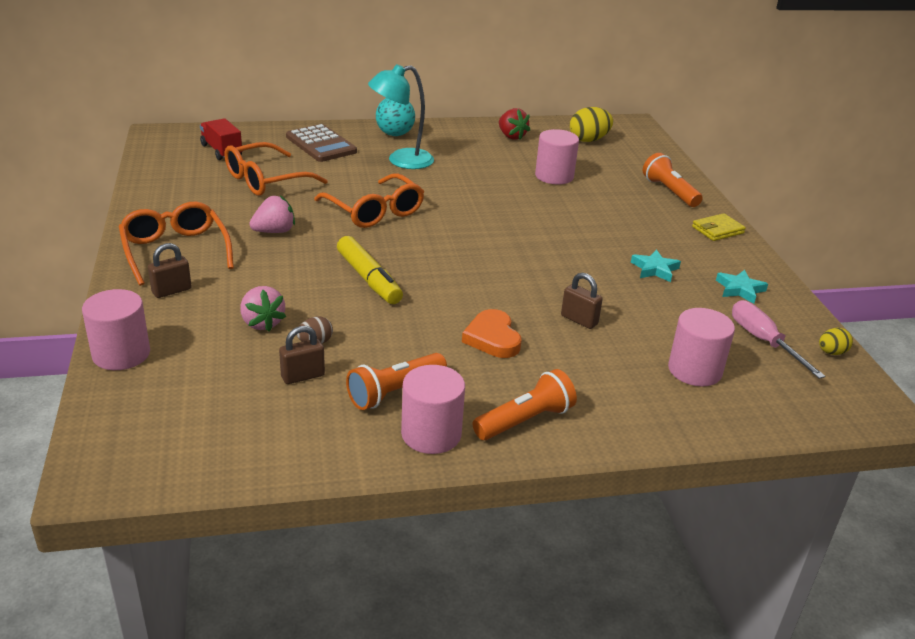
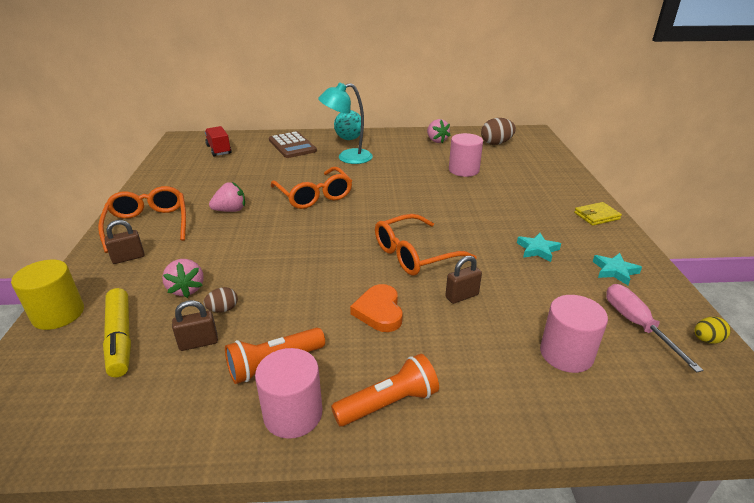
camera: 10 degrees right, 0 degrees up
pink cylinder [82,289,150,370] -> yellow cylinder [11,260,84,330]
orange glasses [224,142,328,196] -> orange glasses moved to [375,214,477,276]
yellow marker [337,236,403,304] -> yellow marker moved to [103,288,131,378]
red strawberry [499,108,530,140] -> pink strawberry [427,119,451,143]
brown padlock [561,273,603,329] -> brown padlock turned 75 degrees counterclockwise [445,256,482,304]
yellow egg [570,107,613,142] -> brown egg [481,118,516,145]
orange flashlight [643,153,703,207] -> none

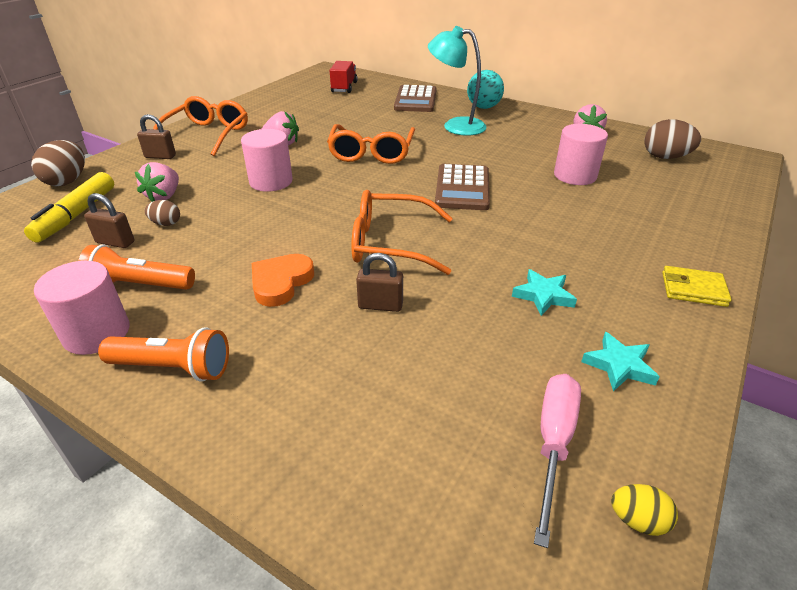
camera: 35 degrees right, 5 degrees up
yellow cylinder [11,260,84,330] -> brown egg [31,140,85,186]
pink cylinder [540,295,608,373] -> pink cylinder moved to [241,129,293,192]
none -> brown calculator [435,164,490,210]

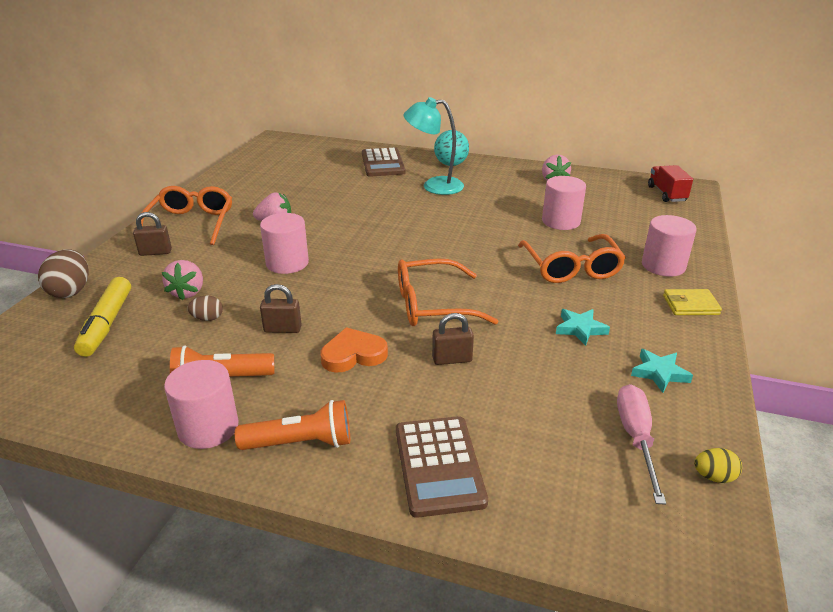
camera: 15 degrees left, 5 degrees down
brown padlock [84,193,134,248] -> brown padlock moved to [260,284,302,333]
orange heart [252,254,314,307] -> orange heart turned 60 degrees clockwise [320,327,388,373]
orange glasses [327,124,415,164] -> orange glasses moved to [518,234,626,283]
red truck [330,61,357,93] -> red truck moved to [648,165,693,202]
brown calculator [435,164,490,210] -> brown calculator moved to [396,416,488,518]
brown egg [645,119,701,159] -> none
none -> pink cylinder [642,215,697,277]

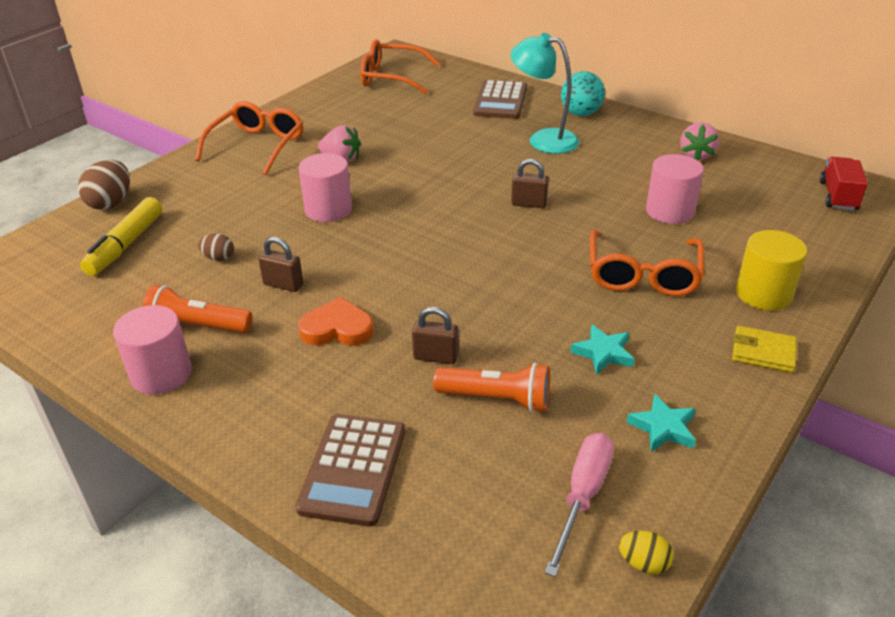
camera: 20 degrees right, 5 degrees up
brown padlock [133,212,172,256] -> brown padlock moved to [511,159,549,208]
pink strawberry [162,260,203,300] -> none
orange flashlight [235,400,350,450] -> orange flashlight moved to [433,363,550,412]
orange glasses [398,259,498,326] -> orange glasses moved to [360,39,440,94]
pink cylinder [642,215,697,277] -> yellow cylinder [736,230,807,310]

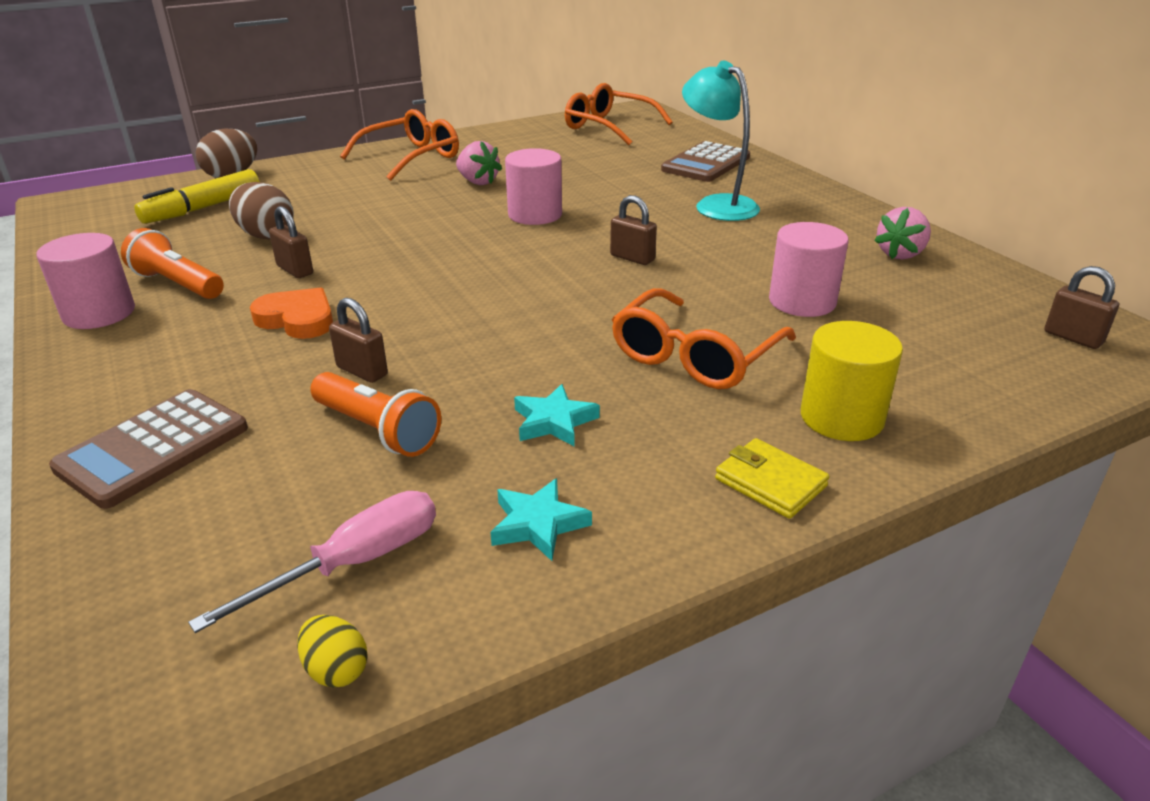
camera: 25 degrees right, 5 degrees down
brown egg [198,234,234,261] -> brown egg [229,182,294,239], size x1.80
pink cylinder [298,153,352,222] -> pink cylinder moved to [505,148,562,225]
turquoise ball [561,71,605,116] -> none
red truck [820,157,868,210] -> brown padlock [1044,266,1119,349]

